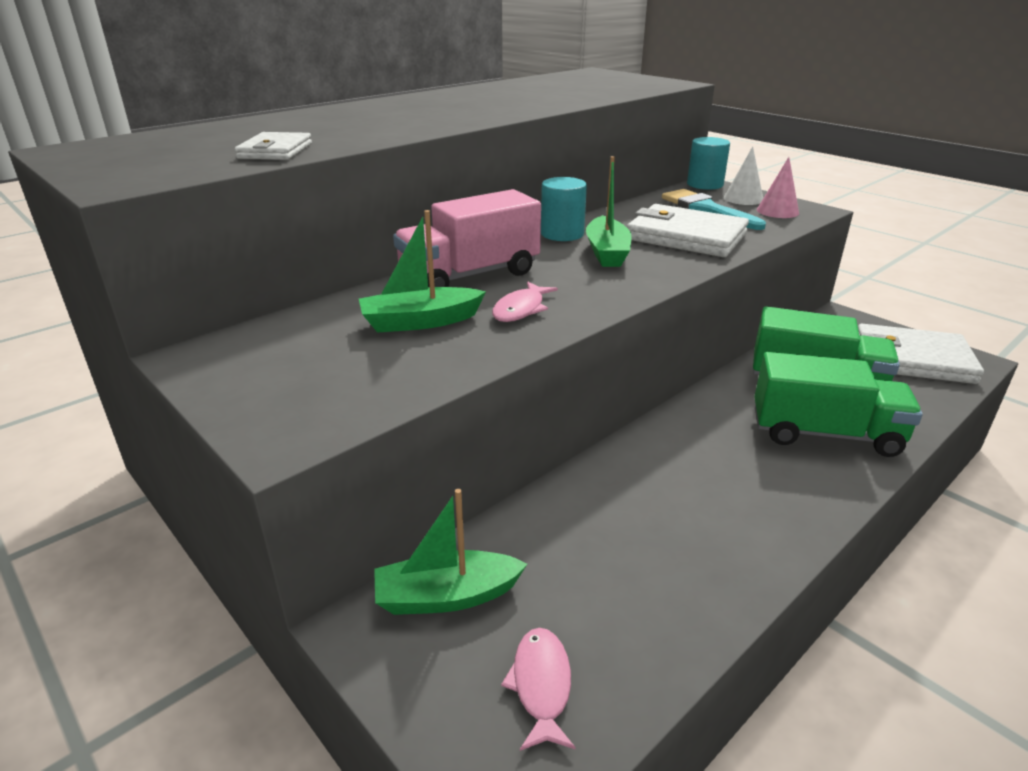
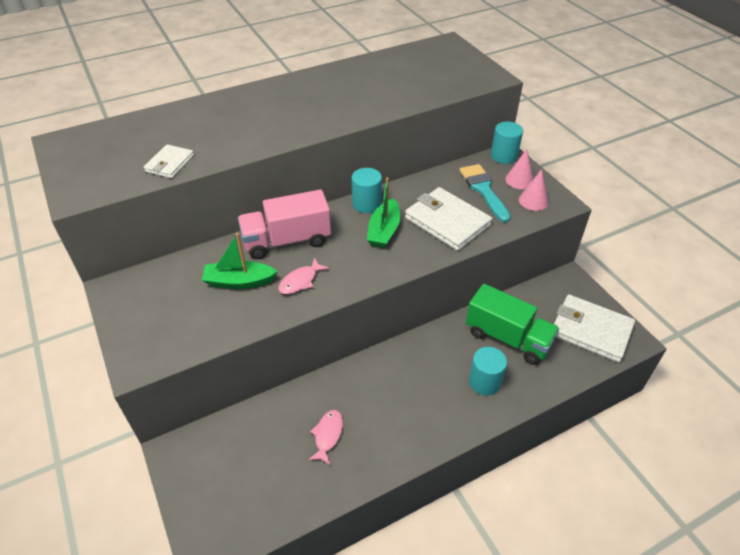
camera: 15 degrees right, 15 degrees up
green boat [374,489,527,615] -> none
pink fish [501,628,576,751] -> pink fish moved to [308,410,343,465]
white cone [724,147,763,205] -> pink cone [505,149,534,189]
green truck [754,352,923,457] -> turquoise cylinder [469,347,507,396]

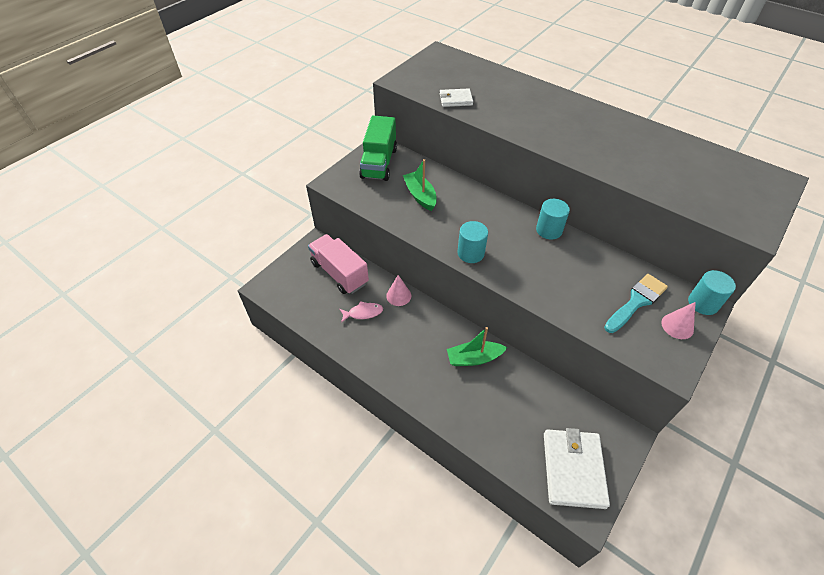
camera: 65 degrees right, 5 degrees up
pink truck [238,190,331,259] -> pink truck moved to [308,234,369,294]
pink fish [278,258,329,294] -> none
green boat [367,177,400,248] -> green boat moved to [447,327,507,366]
white wallet [405,187,492,251] -> none
green truck [466,284,560,365] -> green truck moved to [359,116,397,181]
turquoise cylinder [469,347,507,396] -> turquoise cylinder moved to [457,221,488,263]
pink cone [519,169,549,211] -> pink cone moved to [386,275,411,306]

